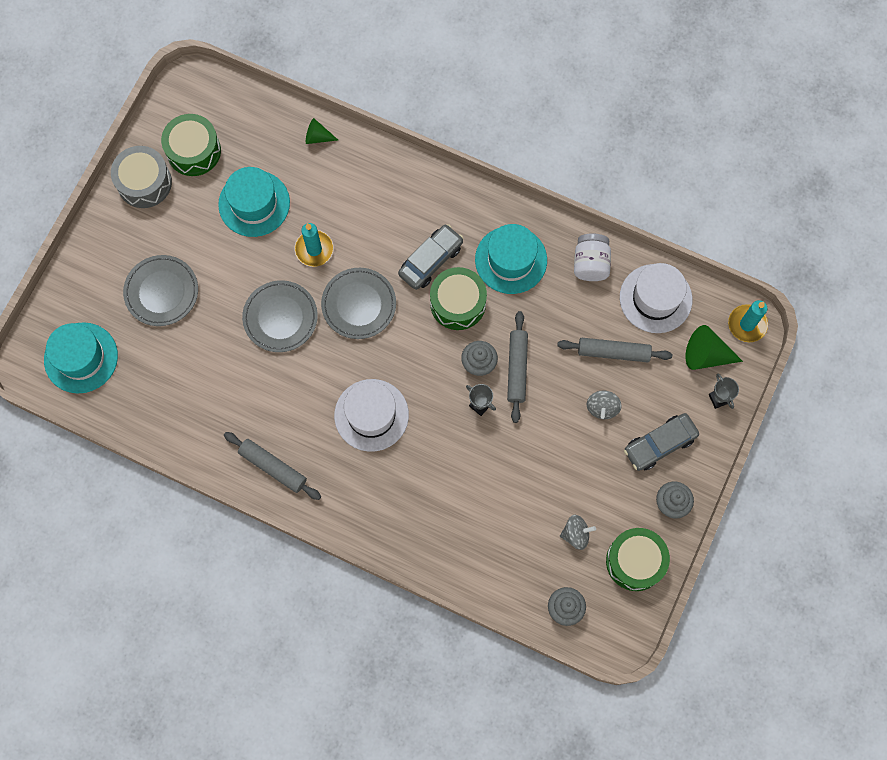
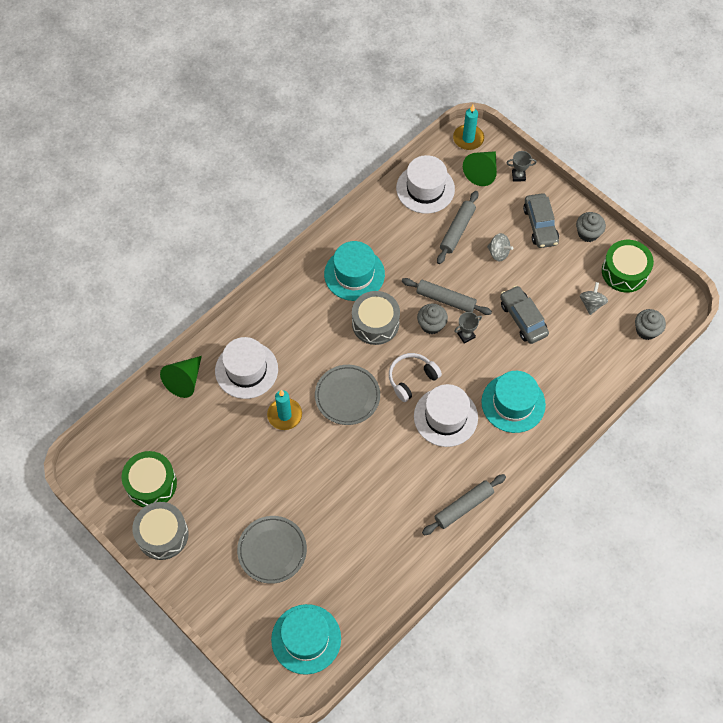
camera: 70 degrees left, 10 degrees down
turquoise hat [218,167,290,237] -> turquoise hat moved to [481,371,546,433]
grey plate [242,280,318,352] -> none
green cone [306,118,338,144] -> green cone [160,356,202,398], size x1.65
grey car [398,224,464,290] -> grey car moved to [500,286,549,344]
green drum [430,267,487,330] -> grey drum [352,291,400,345]
white jar [574,234,611,281] -> none
none -> white hat [215,337,278,399]
none -> white headphones [389,353,442,402]

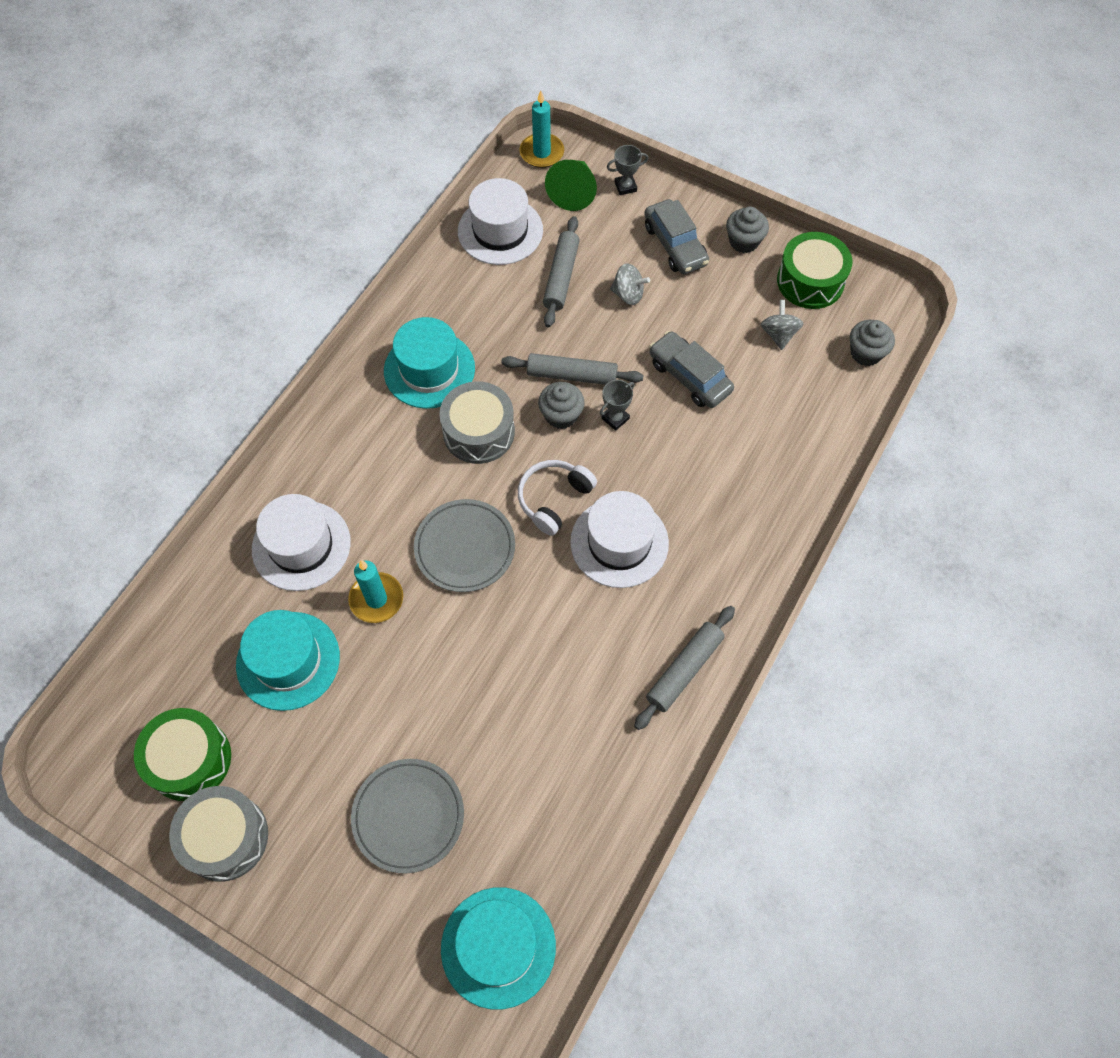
camera: 15 degrees left, 0 degrees up
green cone [160,356,202,398] -> none
turquoise hat [481,371,546,433] -> turquoise hat moved to [236,610,340,711]

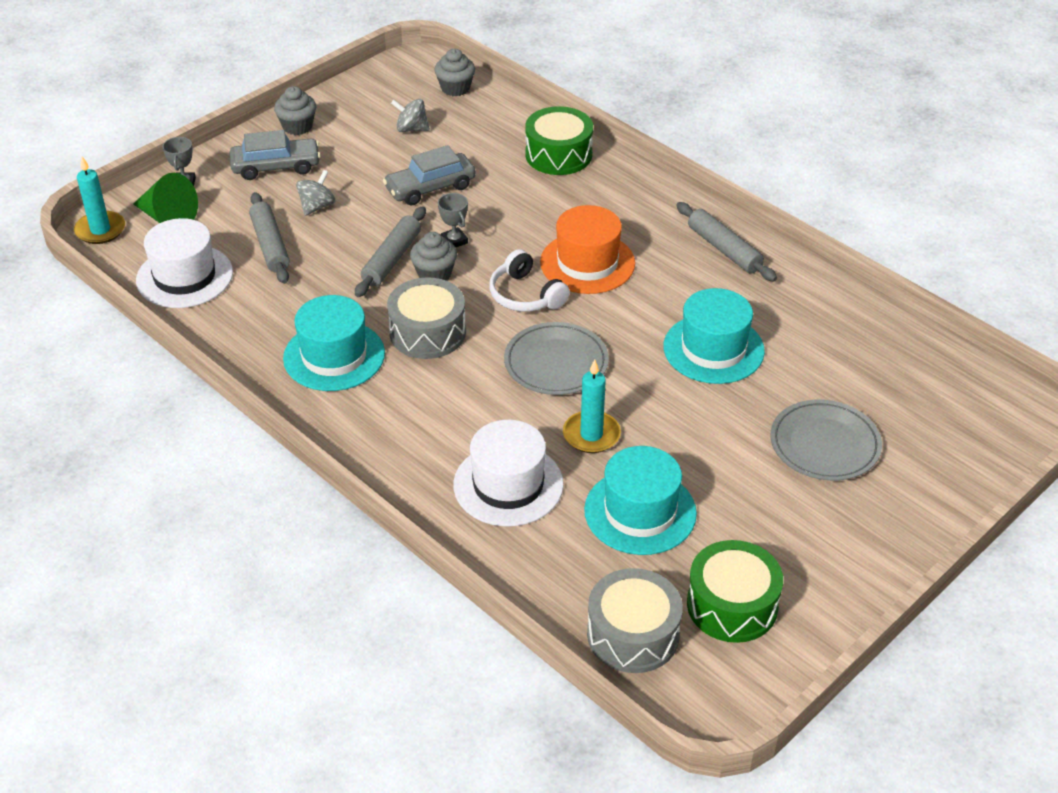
camera: 75 degrees left, 20 degrees down
grey drum [169,786,268,882] -> grey drum moved to [587,568,683,673]
turquoise hat [441,887,556,1010] -> turquoise hat moved to [664,288,765,384]
grey rolling pin [543,216,580,328] -> grey rolling pin turned 45 degrees clockwise [249,192,290,284]
white hat [570,491,669,588] -> orange hat [540,205,635,294]
green drum [777,232,852,309] -> green drum moved to [525,106,593,175]

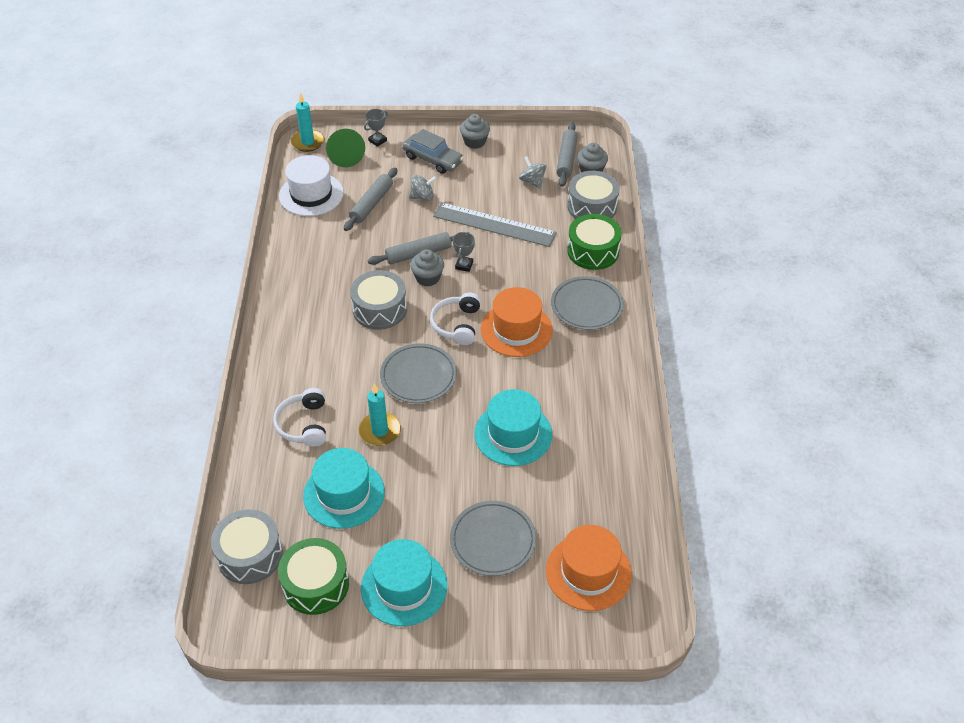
camera: 45 degrees right, 5 degrees up
turquoise hat [283,295,385,391] -> turquoise hat moved to [361,539,447,626]
grey car [383,145,476,206] -> grey ruler [433,202,557,247]
white hat [453,420,564,527] -> white headphones [273,388,326,447]
grey rolling pin [676,202,777,281] -> grey rolling pin moved to [556,122,578,187]
none -> orange hat [546,525,632,611]
none -> grey plate [551,276,624,330]
none -> grey drum [567,171,620,219]

